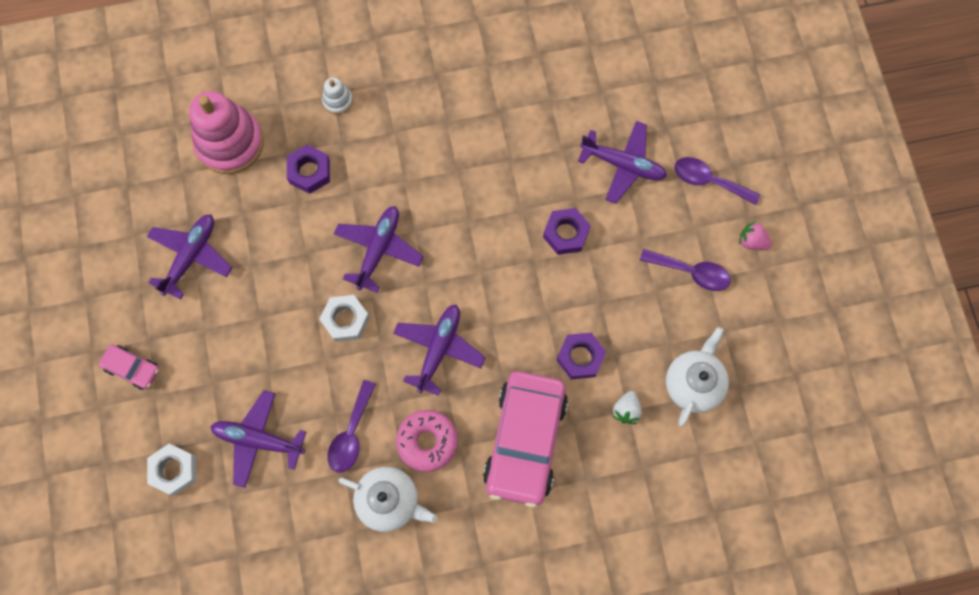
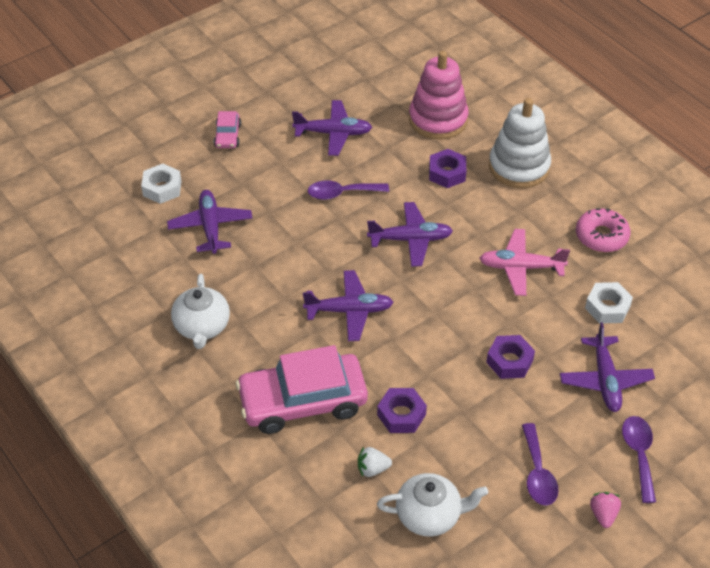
camera: 65 degrees right, 25 degrees down
white nut [319,295,370,342] -> white nut moved to [585,282,633,324]
white stacking toy [322,77,353,115] -> white stacking toy [489,98,551,188], size x2.21
purple spoon [328,380,376,473] -> purple spoon moved to [308,180,389,200]
pink donut [396,410,458,472] -> pink donut moved to [576,208,630,252]
none -> pink plane [479,229,570,296]

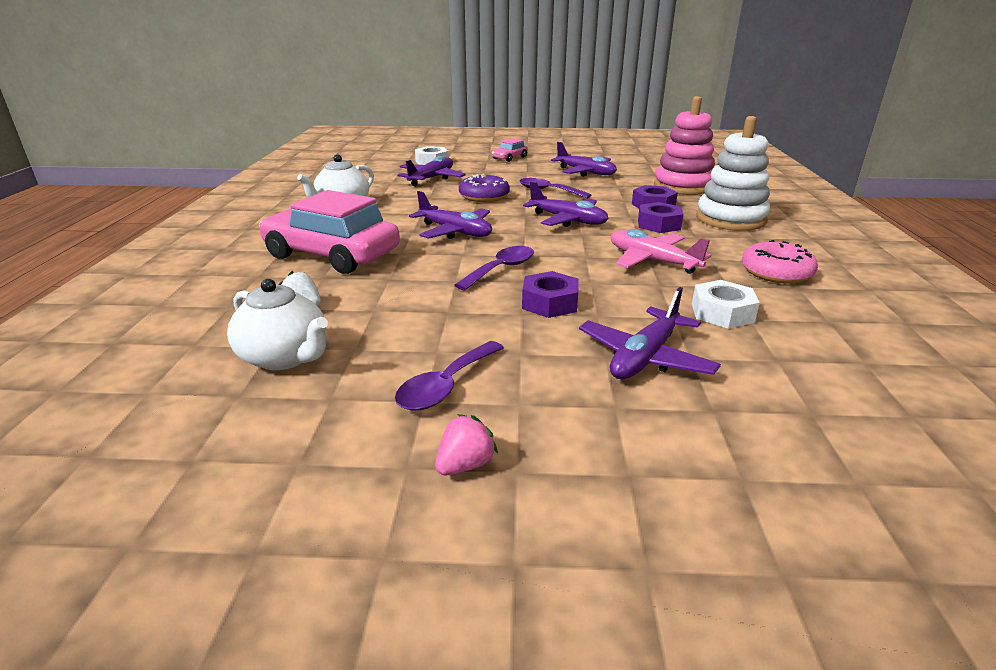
camera: 40 degrees right, 20 degrees down
purple nut [377,388,427,433] -> purple nut moved to [638,202,683,233]
purple spoon [622,416,656,503] -> purple spoon moved to [455,246,534,290]
none -> purple donut [459,174,510,202]

